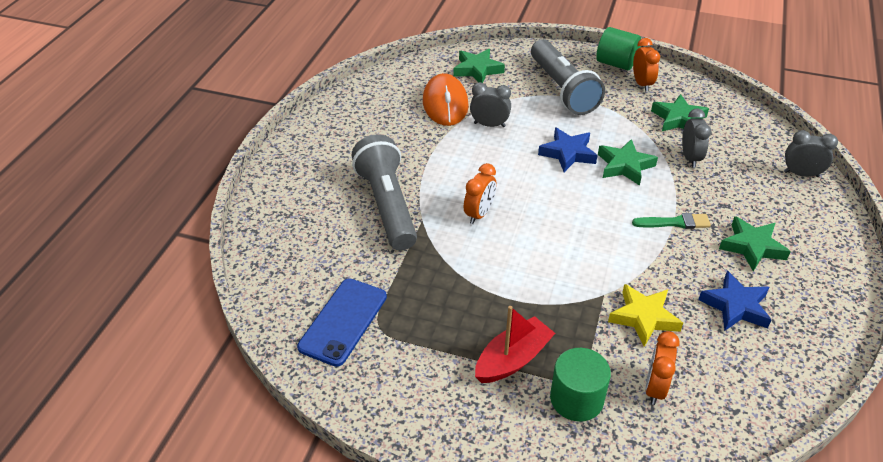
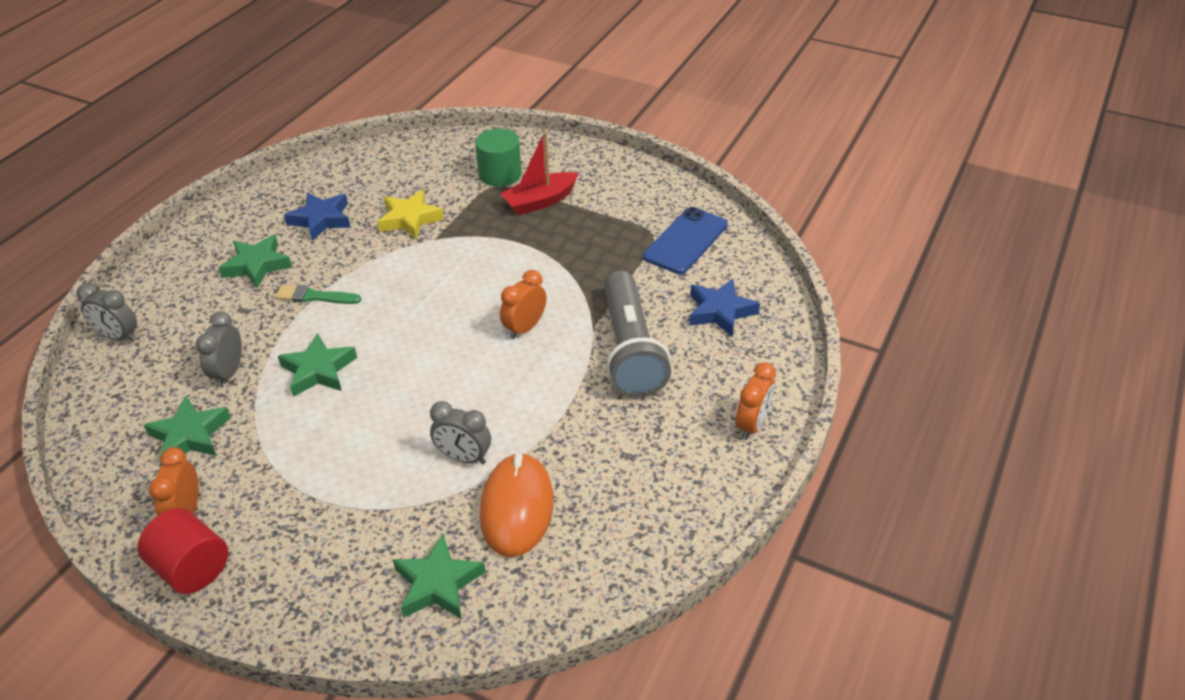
camera: 170 degrees left, 0 degrees up
grey flashlight [531,39,605,115] -> none
blue star [538,128,598,172] -> blue star moved to [689,279,760,337]
green cylinder [596,27,641,71] -> red cylinder [137,508,228,594]
orange clock [645,331,680,405] -> orange clock moved to [736,362,776,440]

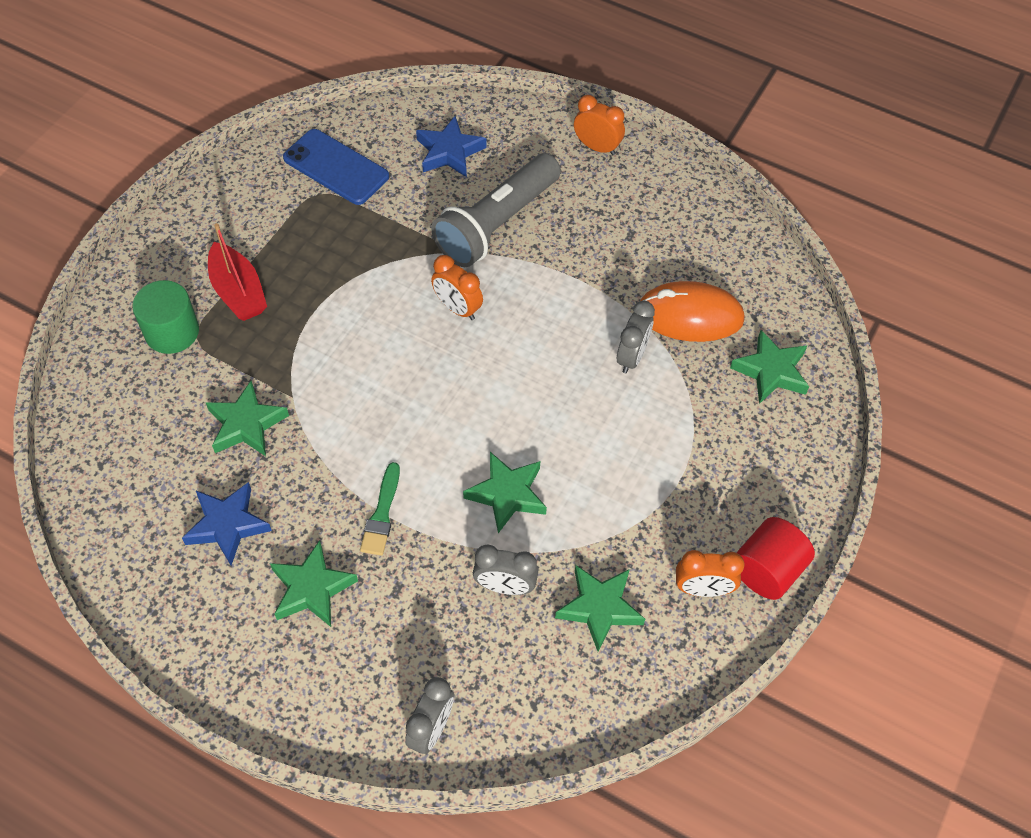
camera: 90 degrees left, 15 degrees up
yellow star [377,190,444,239] -> green star [206,381,289,456]
grey flashlight [604,271,671,397] -> grey flashlight turned 135 degrees clockwise [431,153,561,267]

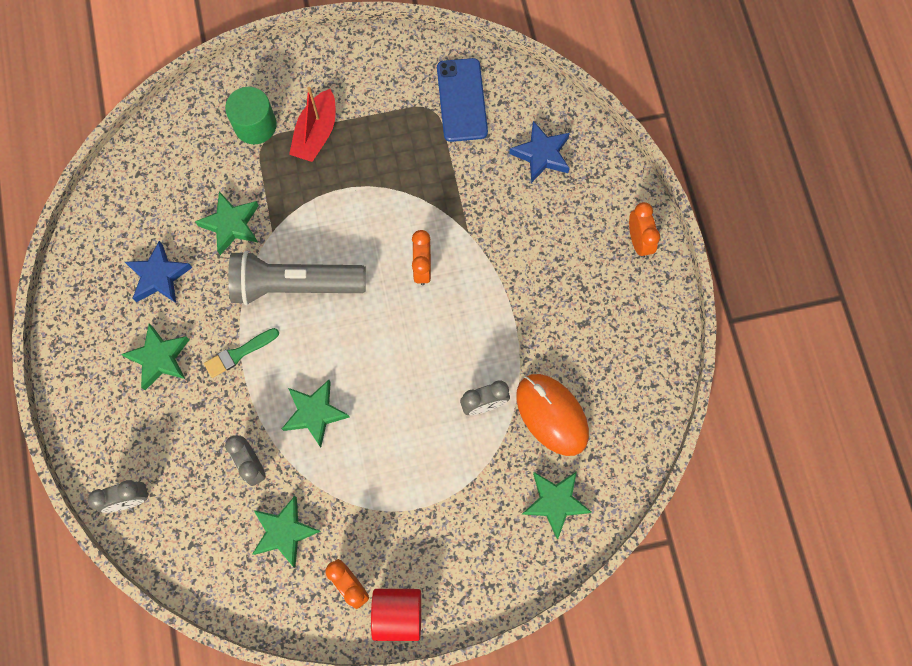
camera: 50 degrees right, 15 degrees up
grey flashlight [431,153,561,267] -> grey flashlight moved to [228,251,366,305]

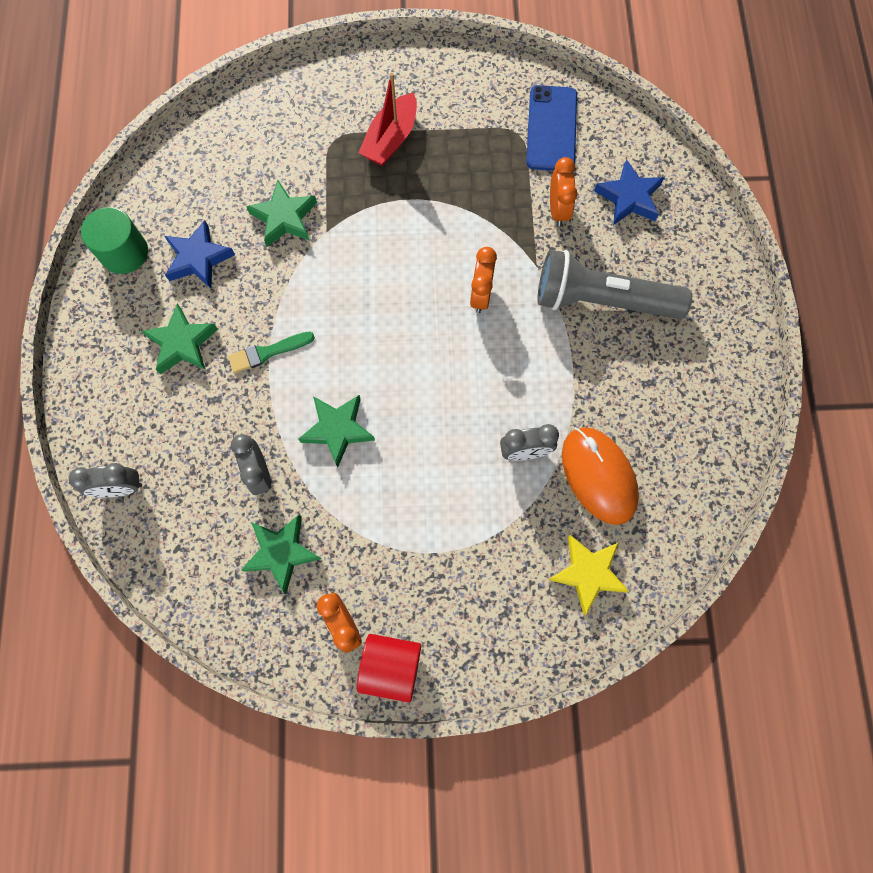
camera: 10 degrees right, 0 degrees up
green cylinder [225,87,277,144] -> green cylinder moved to [81,207,148,274]
grey flashlight [228,251,366,305] -> grey flashlight moved to [537,250,692,319]
green star [522,471,591,539] -> yellow star [548,535,629,615]
orange clock [629,202,660,258] -> orange clock moved to [550,157,577,226]

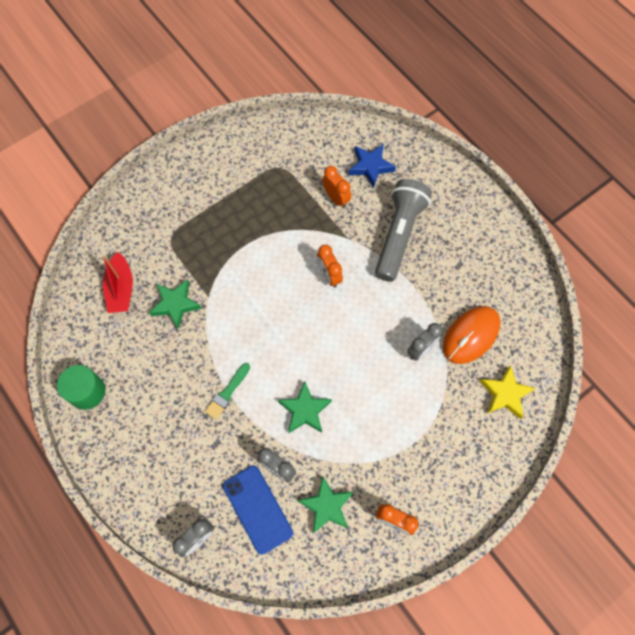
camera: 35 degrees left, 5 degrees down
green star [142,304,218,374] -> none
blue star [164,220,235,289] -> none
red cylinder [357,634,421,703] -> none
red boat [358,73,417,166] -> red boat moved to [102,252,133,313]
blue phone [526,85,577,171] -> blue phone moved to [223,465,293,555]
grey flashlight [537,250,692,319] -> grey flashlight turned 135 degrees clockwise [375,179,432,282]
orange mouse [562,427,639,525] -> orange mouse turned 75 degrees counterclockwise [443,306,500,364]

